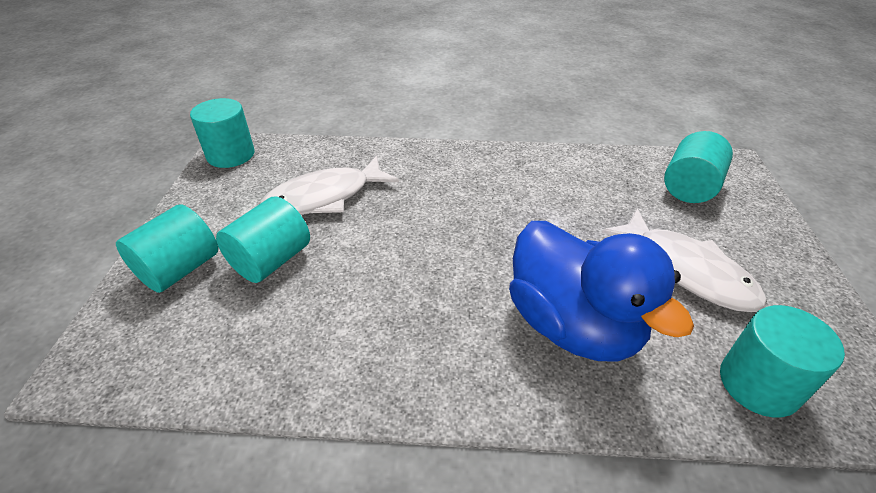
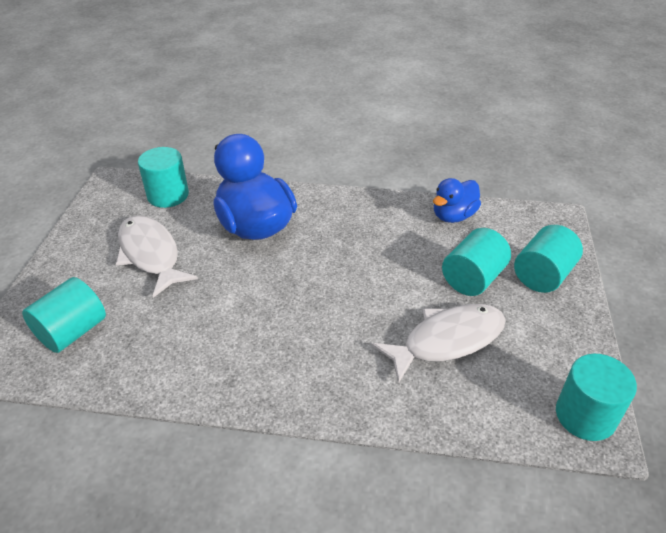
camera: 175 degrees left, 0 degrees up
none -> blue duck [433,178,481,223]

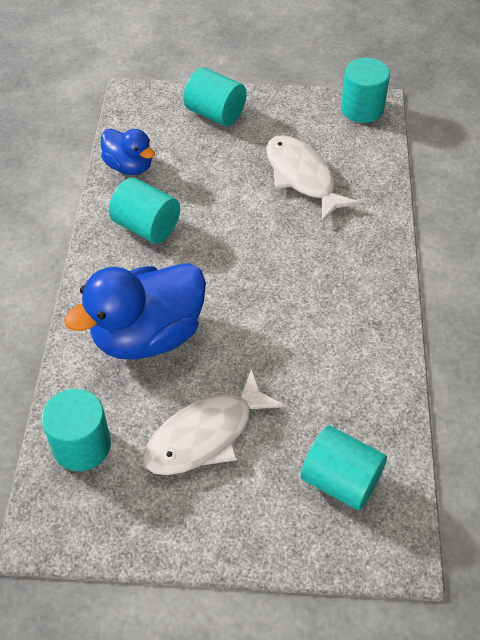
camera: 95 degrees left, 10 degrees up
turquoise cylinder [442,228,511,296] -> turquoise cylinder moved to [109,178,180,243]

